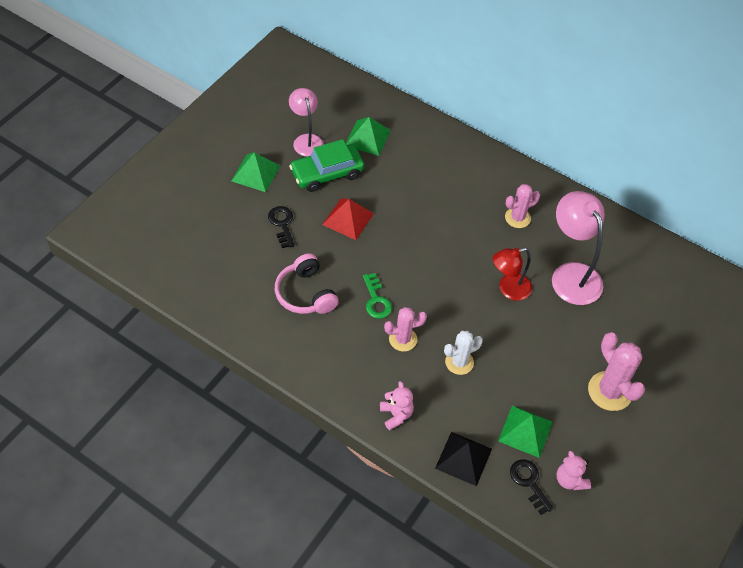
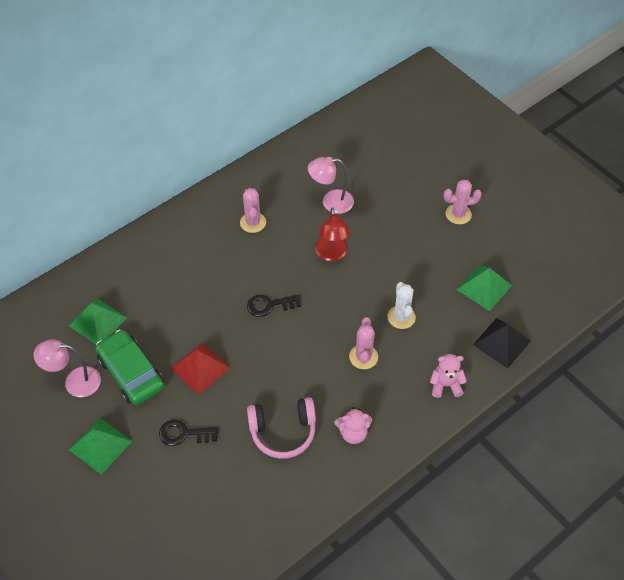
camera: 70 degrees left, 0 degrees up
green car [289,139,364,192] -> green car turned 150 degrees clockwise [95,330,164,405]
green key [363,273,392,319] -> none
black key [510,460,554,515] -> black key moved to [247,295,301,317]
pink lamp [552,191,605,305] -> pink lamp [308,157,354,214], size x0.64
pink teddy bear [557,451,591,490] -> pink teddy bear moved to [335,407,372,444]
pink cactus [588,332,645,411] -> pink cactus [444,179,482,224], size x0.65

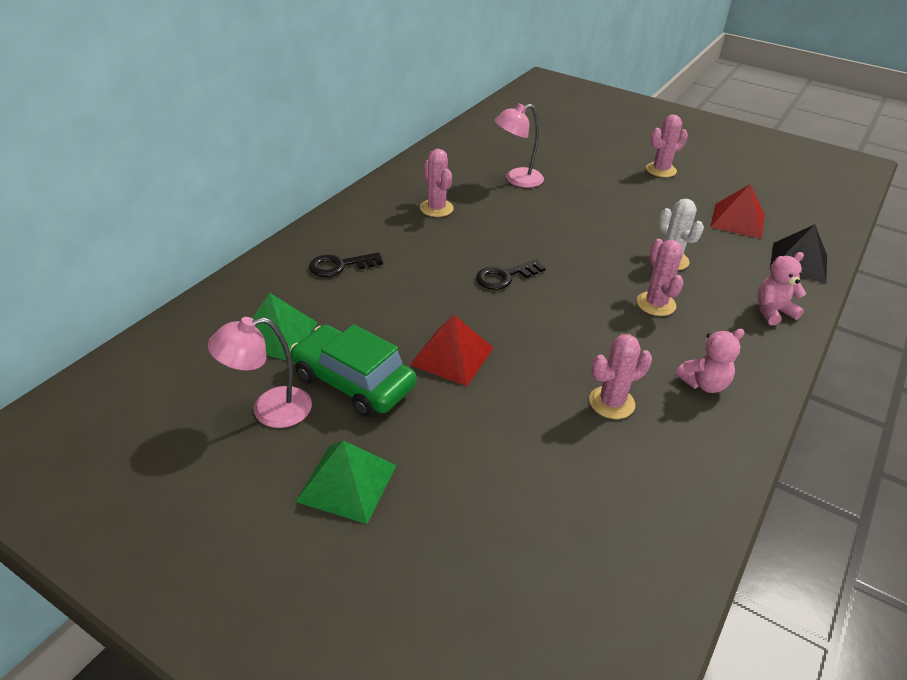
camera: 20 degrees left, 15 degrees down
black key [159,420,219,446] -> black key moved to [309,252,383,277]
pink headphones [247,397,316,459] -> pink cactus [589,334,652,419]
red lamp [315,207,351,261] -> none
green pyramid [456,265,512,311] -> red pyramid [710,184,765,239]

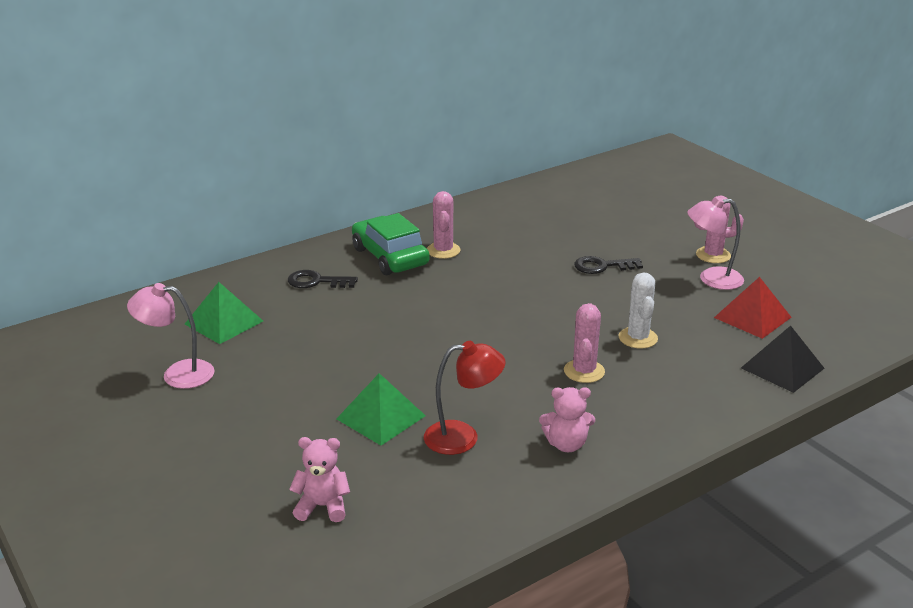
camera: 25 degrees right, 10 degrees down
green car [290,324,416,417] -> green car moved to [352,213,430,275]
green pyramid [295,441,397,524] -> green pyramid moved to [336,373,426,445]
red pyramid [410,315,493,386] -> none
black key [476,259,546,290] -> black key moved to [574,256,643,274]
pink lamp [494,103,544,188] -> pink lamp moved to [687,197,744,290]
pink cactus [589,334,652,419] -> red lamp [424,341,505,455]
pink teddy bear [757,252,806,325] -> pink teddy bear moved to [289,437,350,522]

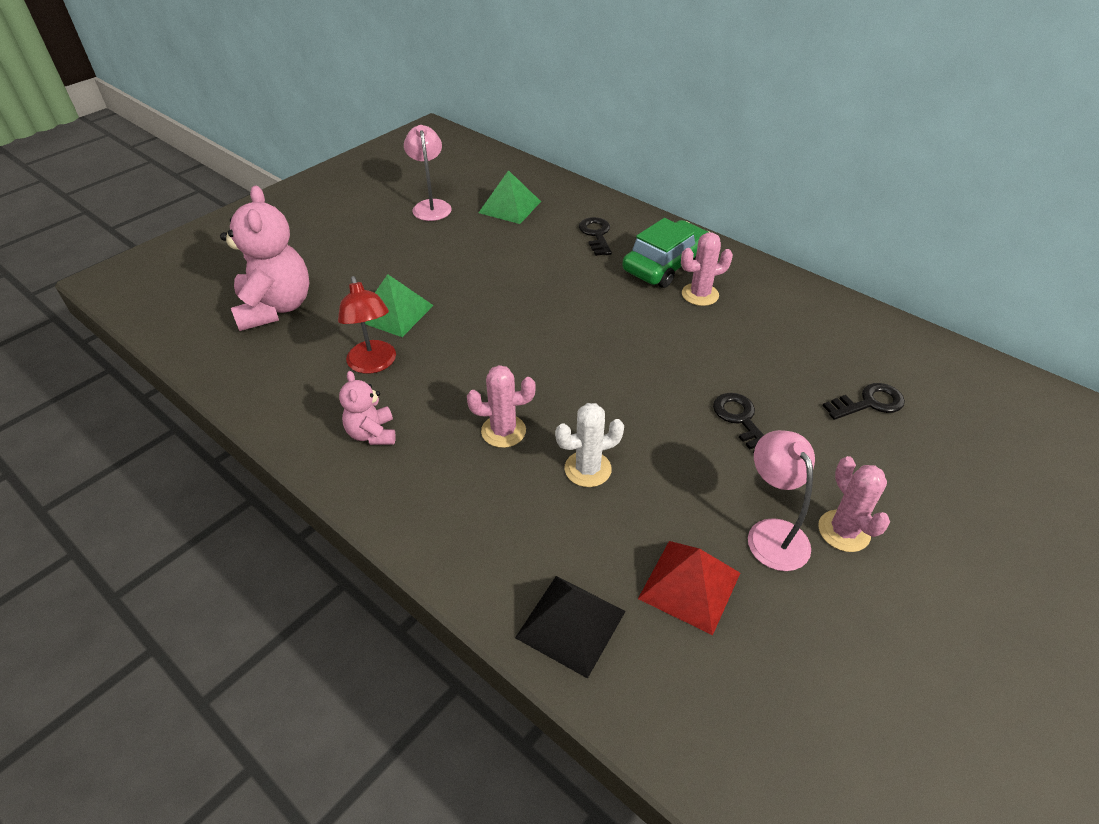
camera: 75 degrees right, 15 degrees up
pink teddy bear [289,437,350,522] -> pink teddy bear [220,185,309,331], size x1.92
none -> black key [823,383,905,420]

